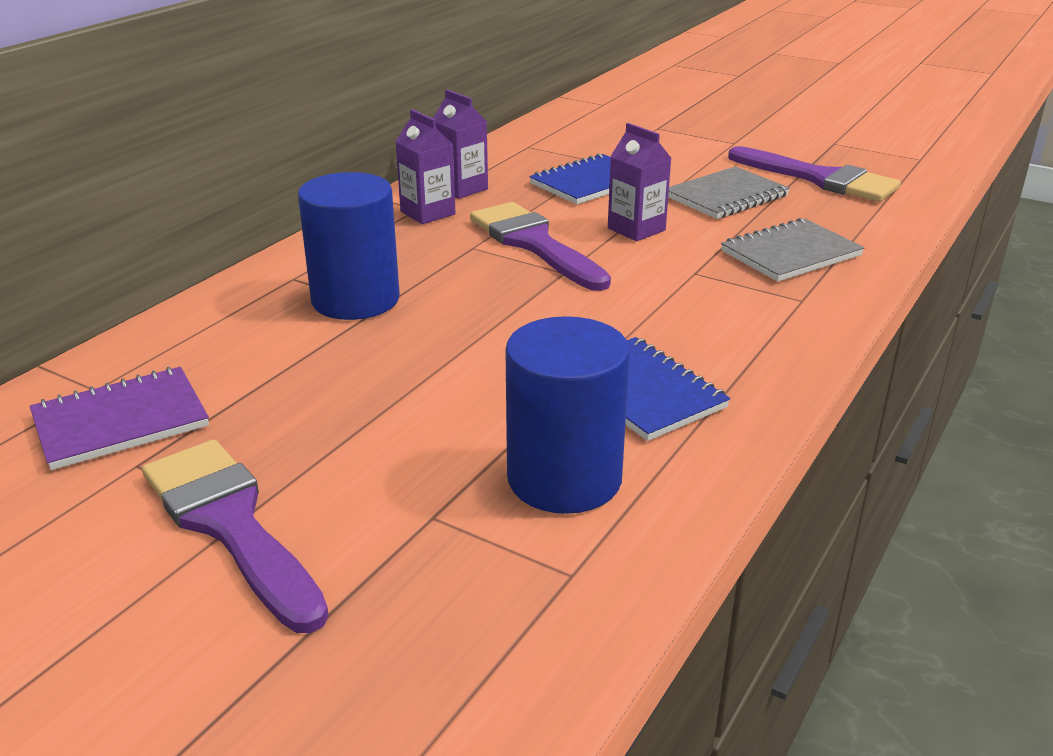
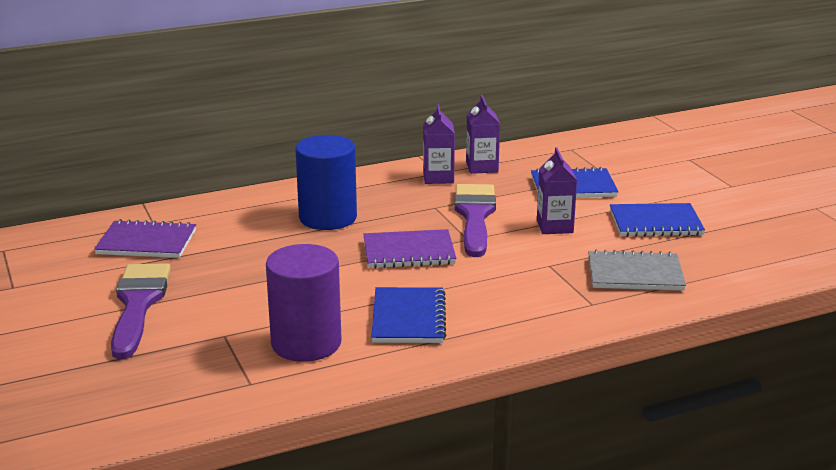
camera: 35 degrees right, 5 degrees down
blue cylinder [505,316,630,514] -> purple cylinder [266,244,342,362]
grey notebook [668,166,790,219] -> blue notebook [610,203,705,237]
purple brush [728,146,901,202] -> none
none -> purple notebook [363,229,457,269]

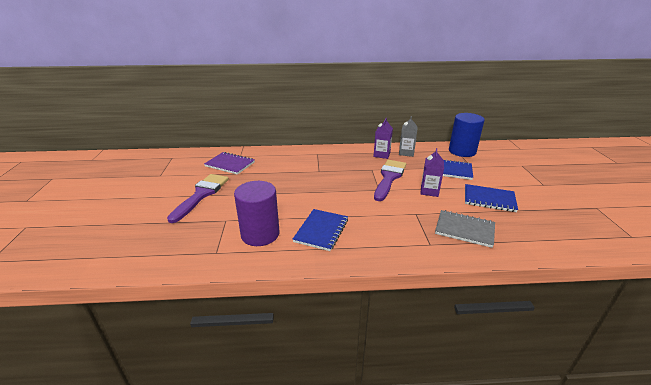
camera: 20 degrees right, 5 degrees up
blue cylinder [295,135,357,230] -> blue cylinder moved to [449,113,485,157]
purple notebook [363,229,457,269] -> none
purple carton [466,95,500,174] -> grey carton [399,116,418,157]

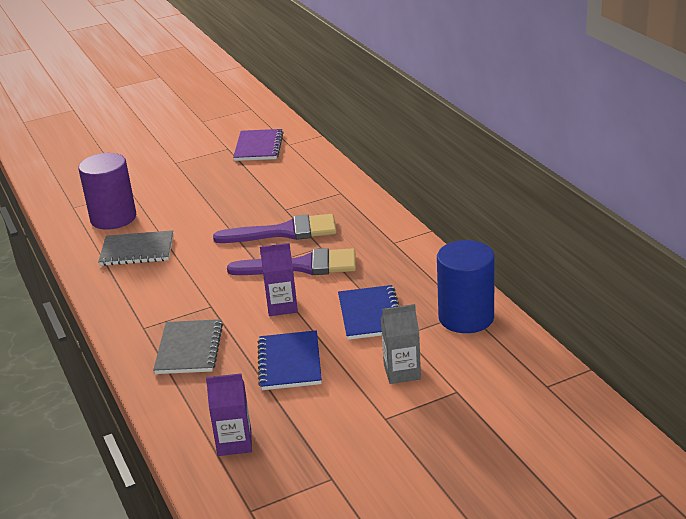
camera: 70 degrees right, 0 degrees up
purple brush [167,174,229,223] -> purple brush moved to [213,214,336,243]
blue notebook [292,209,348,251] -> grey notebook [98,230,173,266]
purple carton [373,118,393,159] -> purple carton moved to [206,373,252,456]
grey carton [399,116,418,157] -> grey carton moved to [381,304,421,384]

